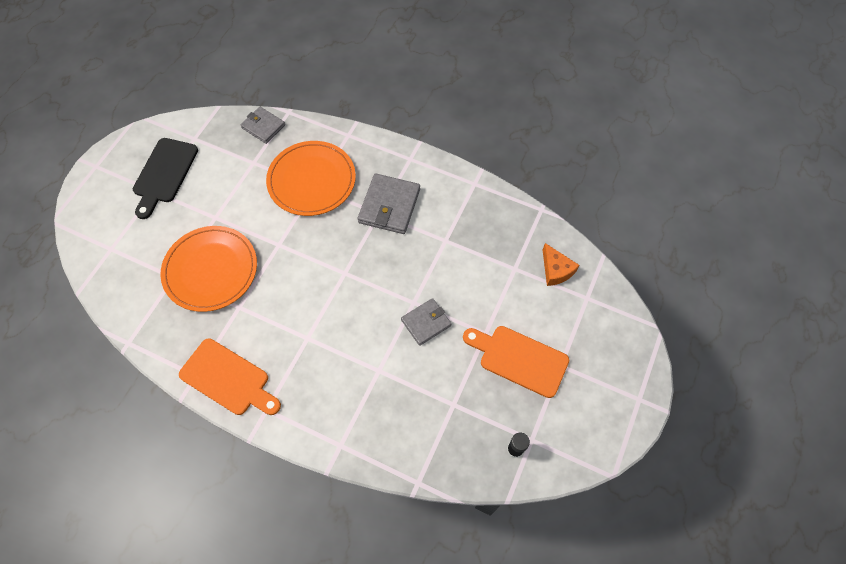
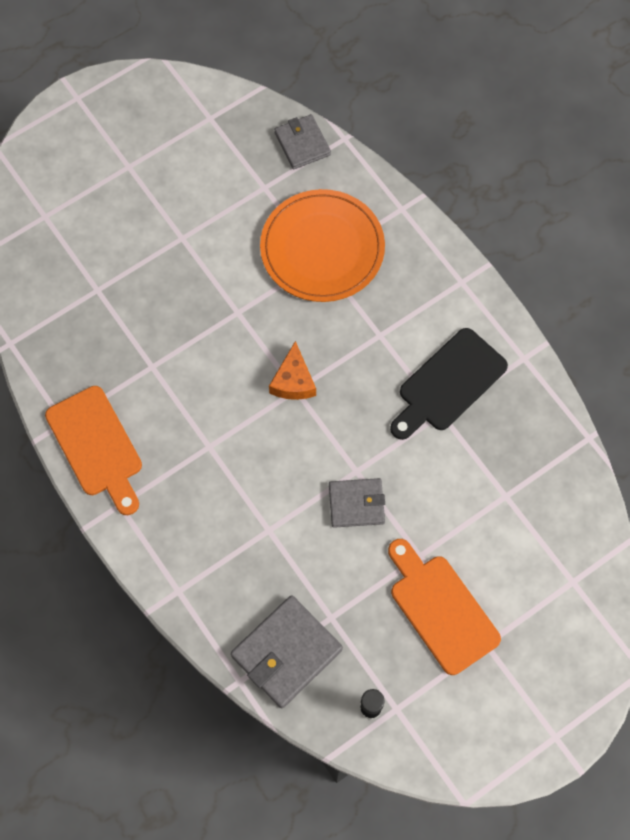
camera: 30 degrees right, 5 degrees up
black cutting board [133,138,198,219] -> black cutting board moved to [390,328,508,440]
orange plate [161,226,257,312] -> none
grey wallet [358,173,420,234] -> grey wallet moved to [231,595,343,708]
orange cheese [543,243,579,286] -> orange cheese moved to [269,341,316,400]

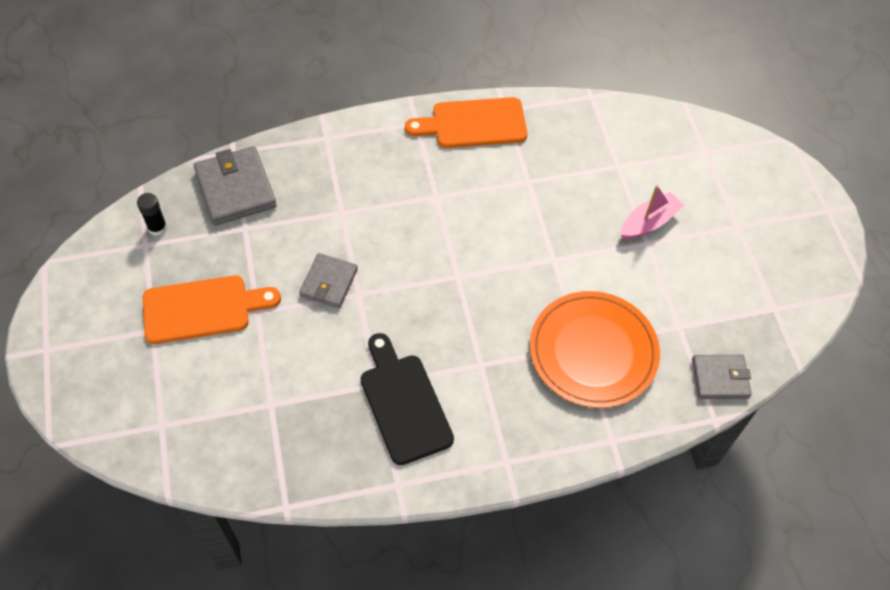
camera: 110 degrees right, 10 degrees down
orange cheese [269,341,316,400] -> none
none -> pink boat [621,185,684,239]

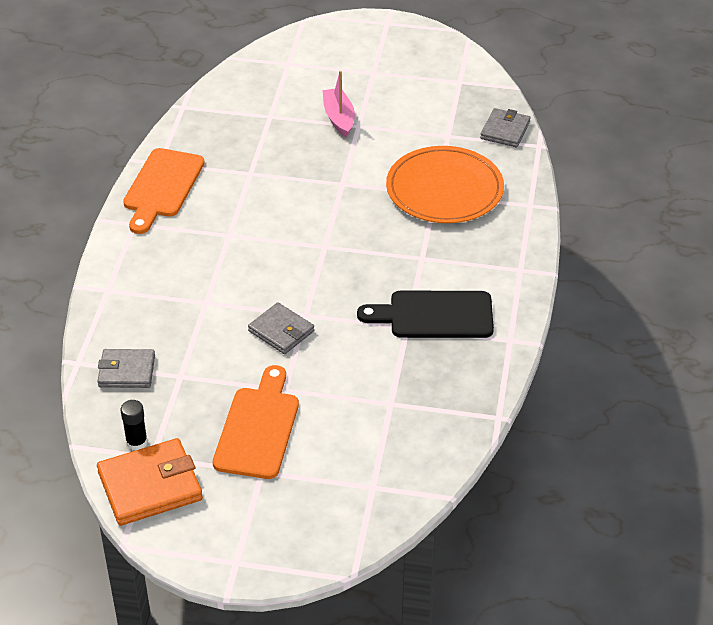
camera: 65 degrees left, 15 degrees down
grey wallet [194,146,277,225] -> grey wallet [97,349,155,388], size x0.64
none -> orange wallet [97,438,203,526]

